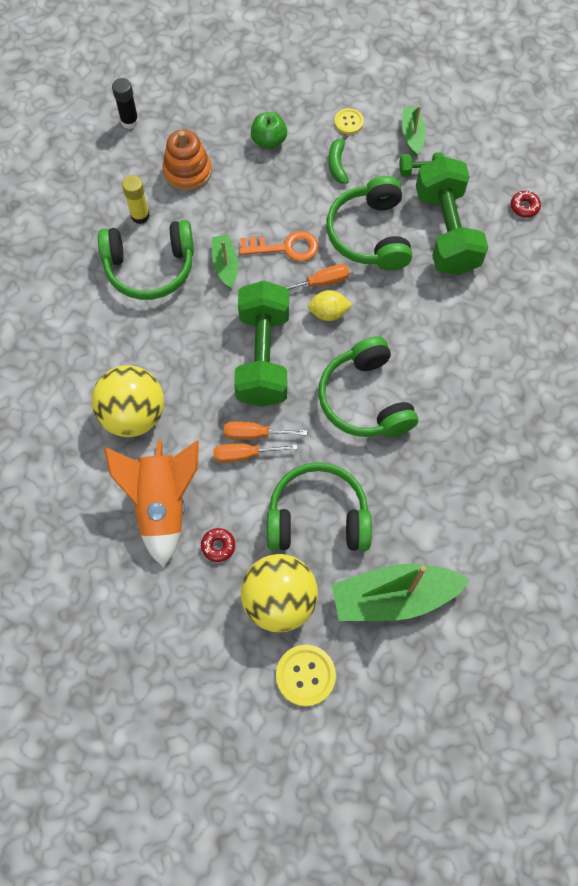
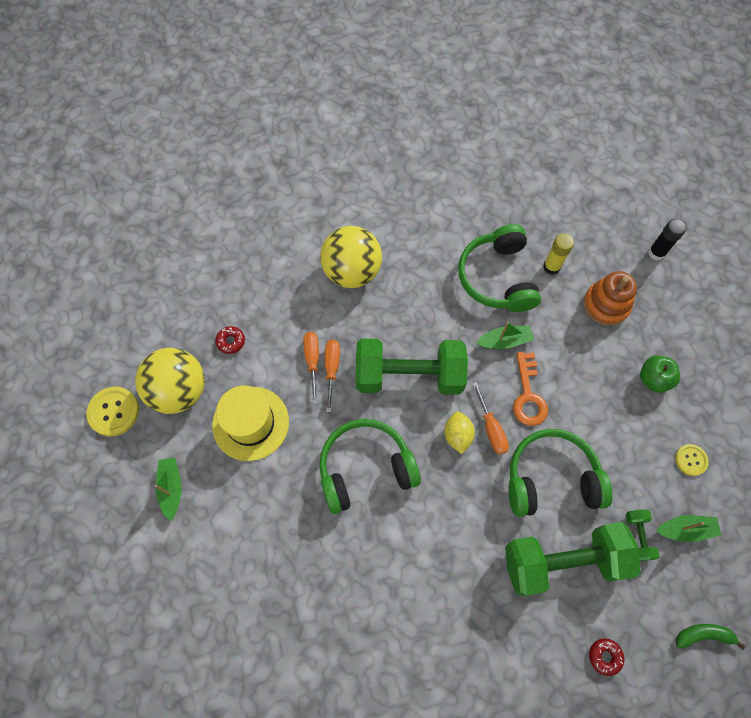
camera: 90 degrees right, 0 degrees up
orange rocket [104,440,199,567] -> none
green headphones [267,462,372,551] -> yellow hat [212,385,289,461]
green banana [328,134,349,184] -> green banana moved to [676,624,745,650]
green boat [332,563,470,621] -> green boat [155,458,182,522], size x0.52

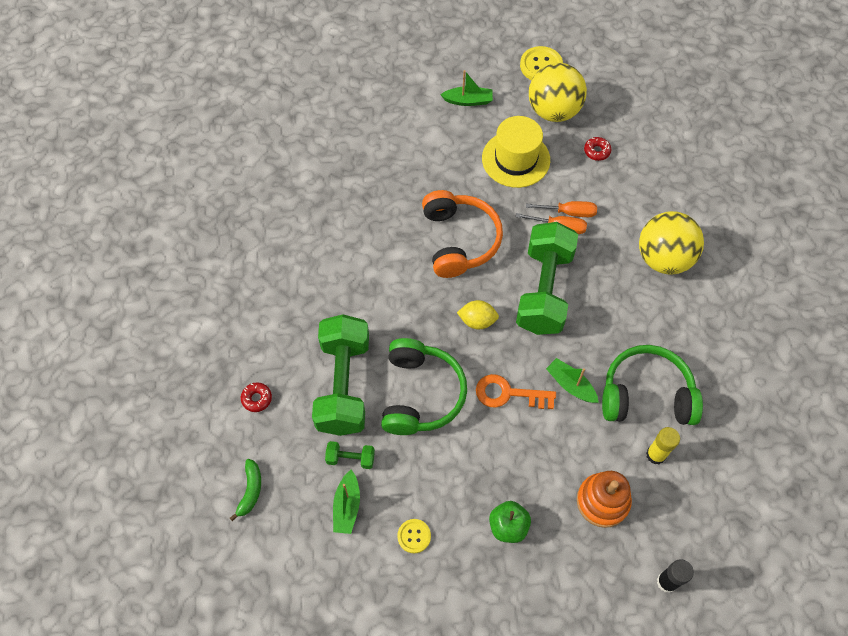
camera: 100 degrees right, 5 degrees down
green headphones [319,419,421,514] -> orange headphones [422,190,503,278]
orange screwdriver [472,382,509,455] -> none
green boat [476,322,534,349] -> green boat turned 135 degrees clockwise [546,358,599,403]

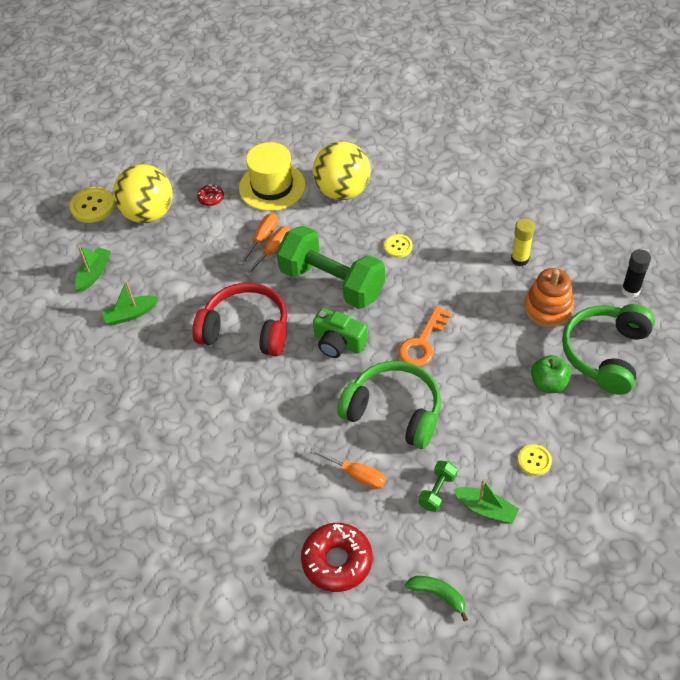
camera: 65 degrees left, 10 degrees down
red donut [241,383,272,412] -> red donut [301,523,373,592], size x2.05
green dumbbell [312,314,369,436] -> orange screwdriver [310,448,386,489]
orange headphones [422,190,503,278] -> red headphones [192,282,287,356]
yellow lemon [457,300,499,329] -> green camera [313,308,368,358]
yellow hat [482,116,550,188] -> yellow hat moved to [239,142,305,211]
green boat [546,358,599,403] -> green boat moved to [101,281,158,325]
green headphones [602,345,703,425] -> green headphones moved to [562,304,655,395]
none -> yellow button [384,234,412,258]

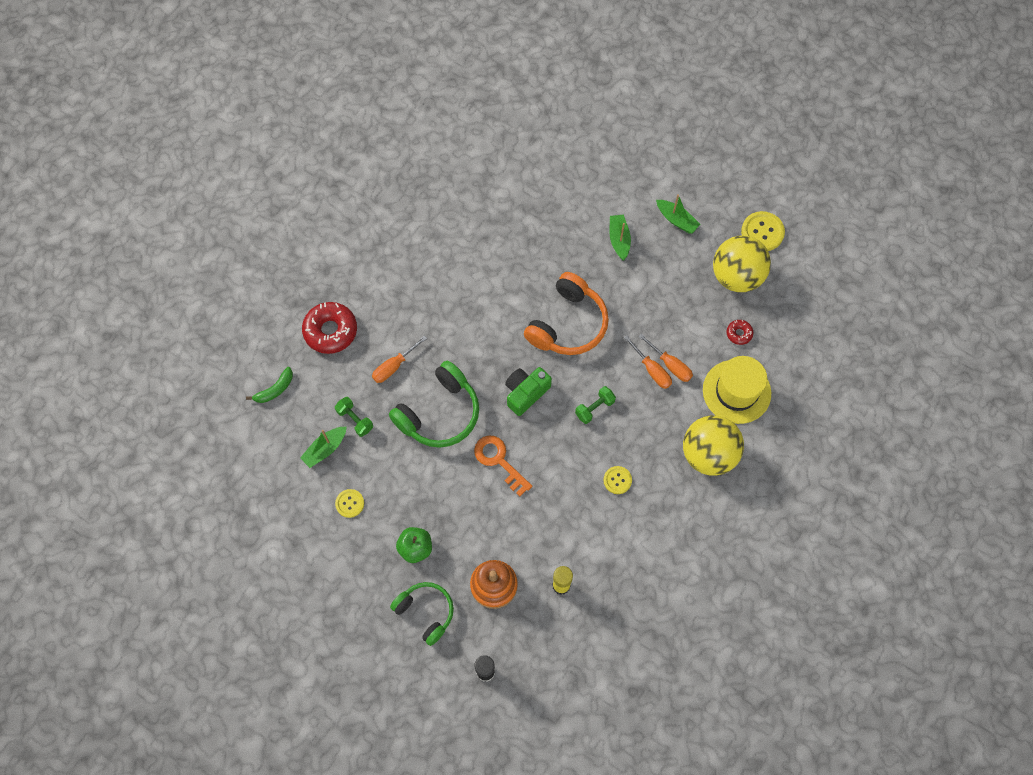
camera: 105 degrees right, 15 degrees up
red headphones [192,282,287,356] -> orange headphones [524,272,609,355]
green dumbbell [276,225,385,309] -> green dumbbell [575,386,616,424], size x0.41
green headphones [562,304,655,395] -> green headphones [390,582,454,646], size x0.66

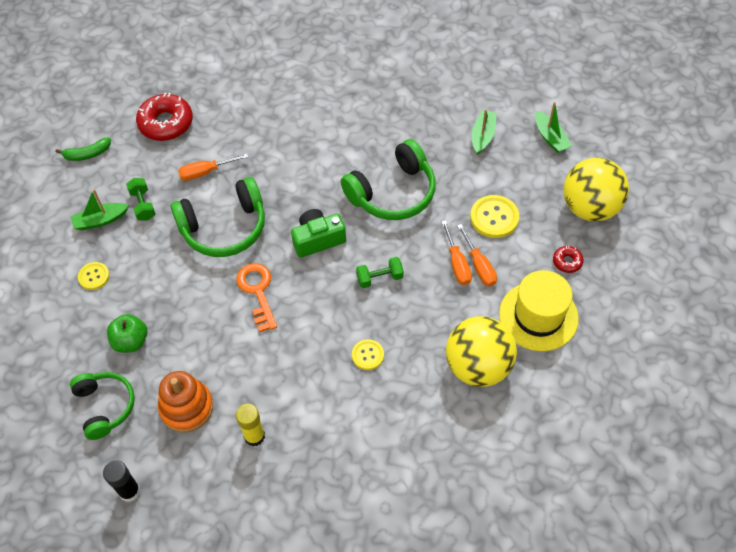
camera: 25 degrees right, 10 degrees down
orange headphones [524,272,609,355] -> green headphones [341,139,436,220]
yellow button [741,211,785,251] -> yellow button moved to [470,195,519,238]

